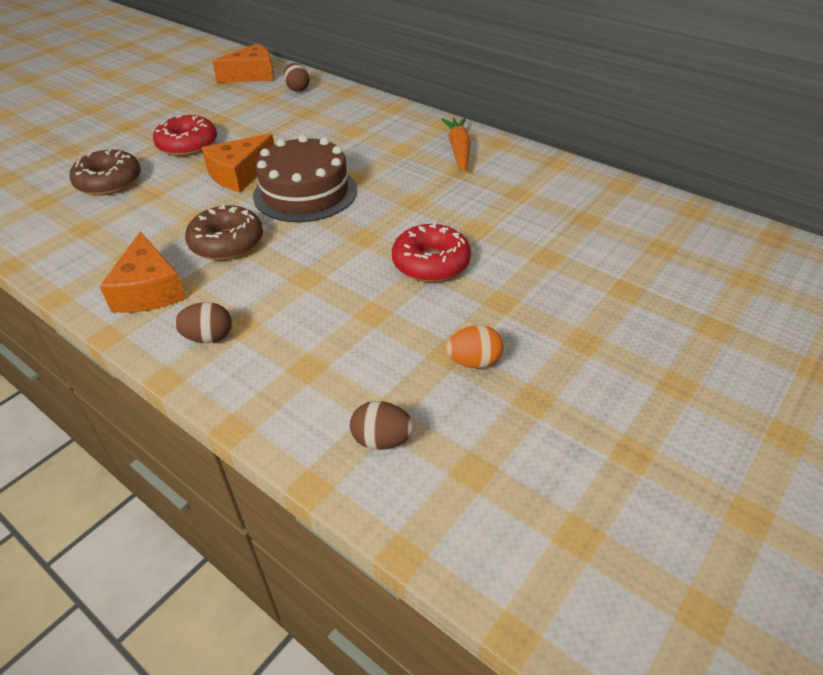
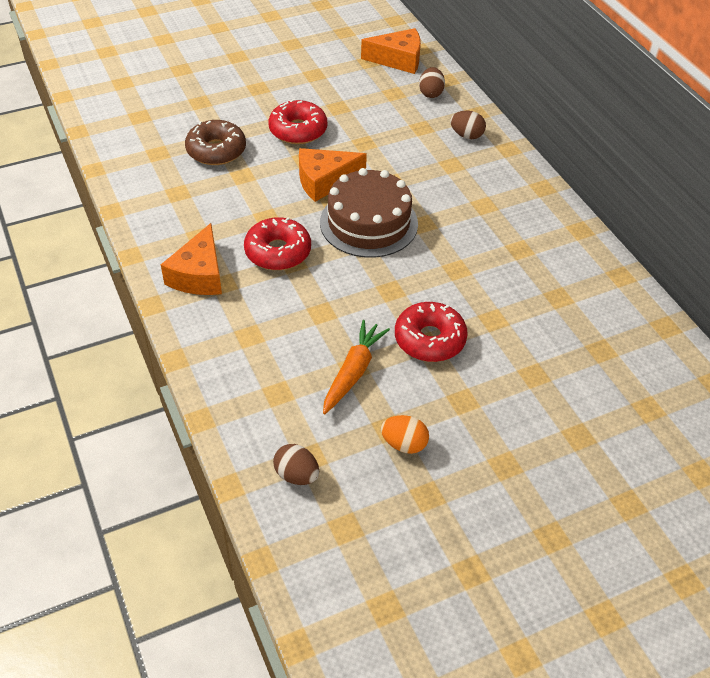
camera: 25 degrees right, 5 degrees up
brown egg [174,302,232,343] -> brown egg moved to [450,111,486,139]
brown donut [185,204,263,260] -> red donut [244,217,311,270]
orange carrot [442,118,471,171] -> orange carrot moved to [323,320,390,414]

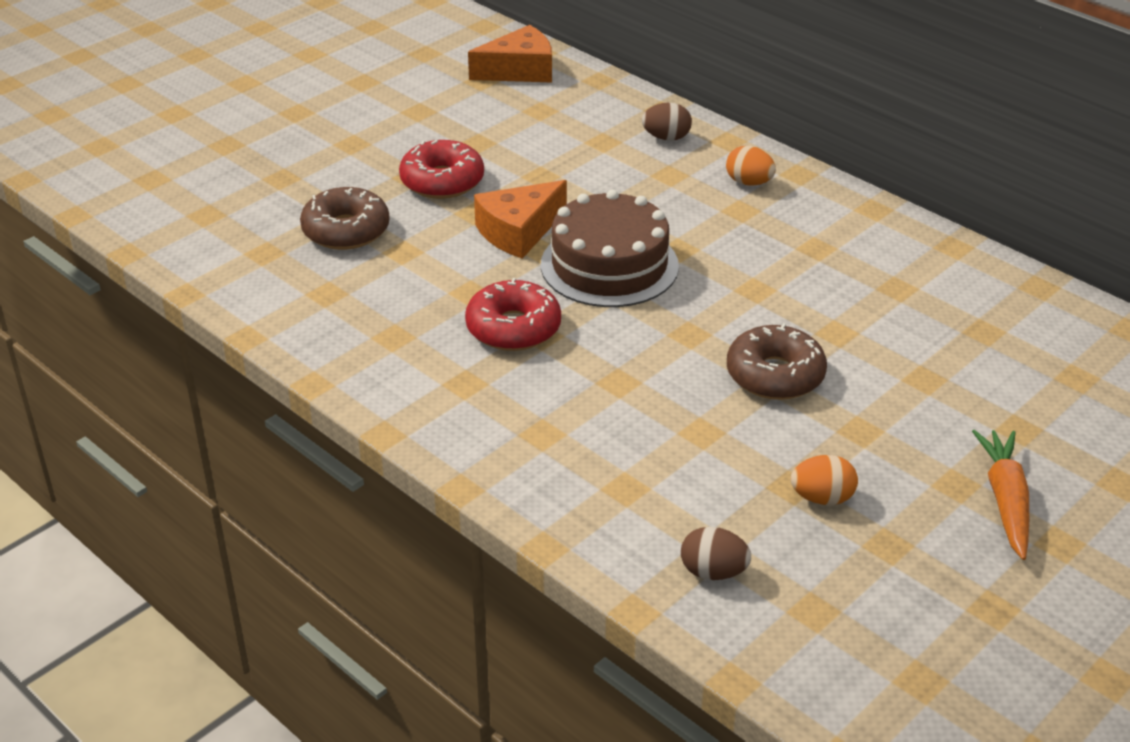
camera: 20 degrees left, 10 degrees down
orange cheese [161,223,222,295] -> none
orange carrot [323,320,390,414] -> orange carrot moved to [972,430,1029,560]
red donut [395,302,468,362] -> brown donut [727,323,827,400]
brown egg [419,67,445,98] -> none
none -> orange egg [726,146,776,186]

